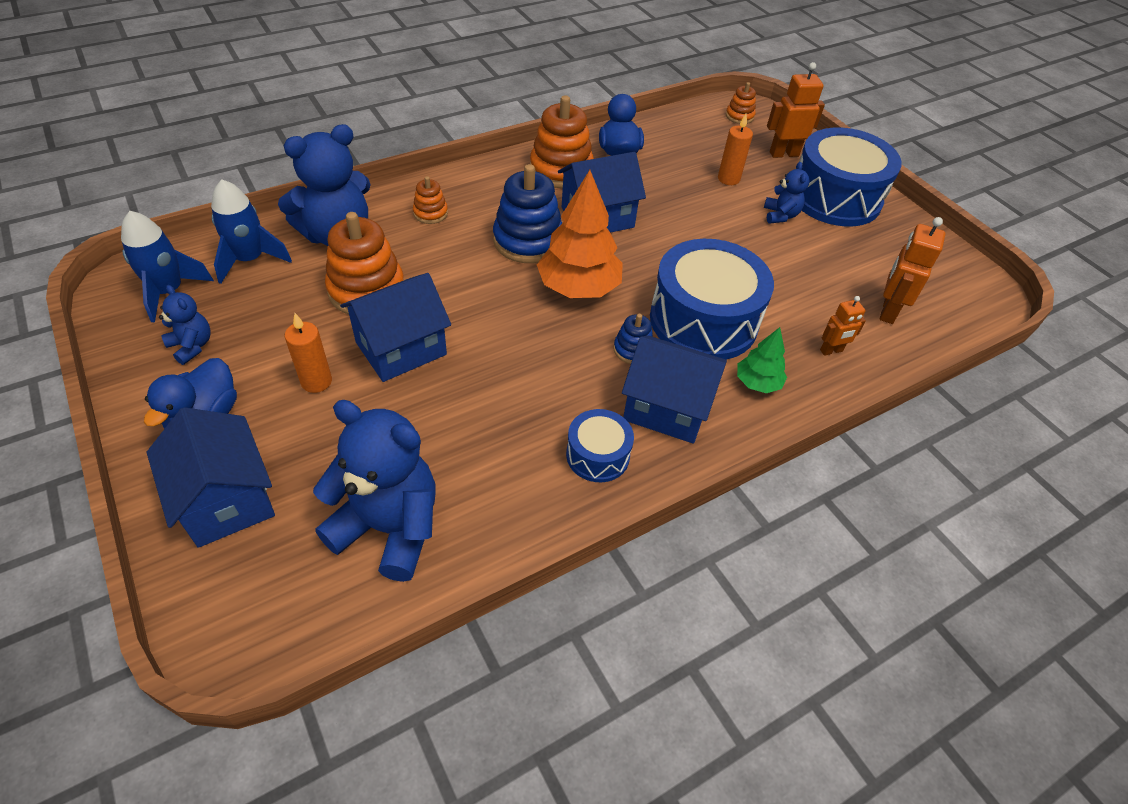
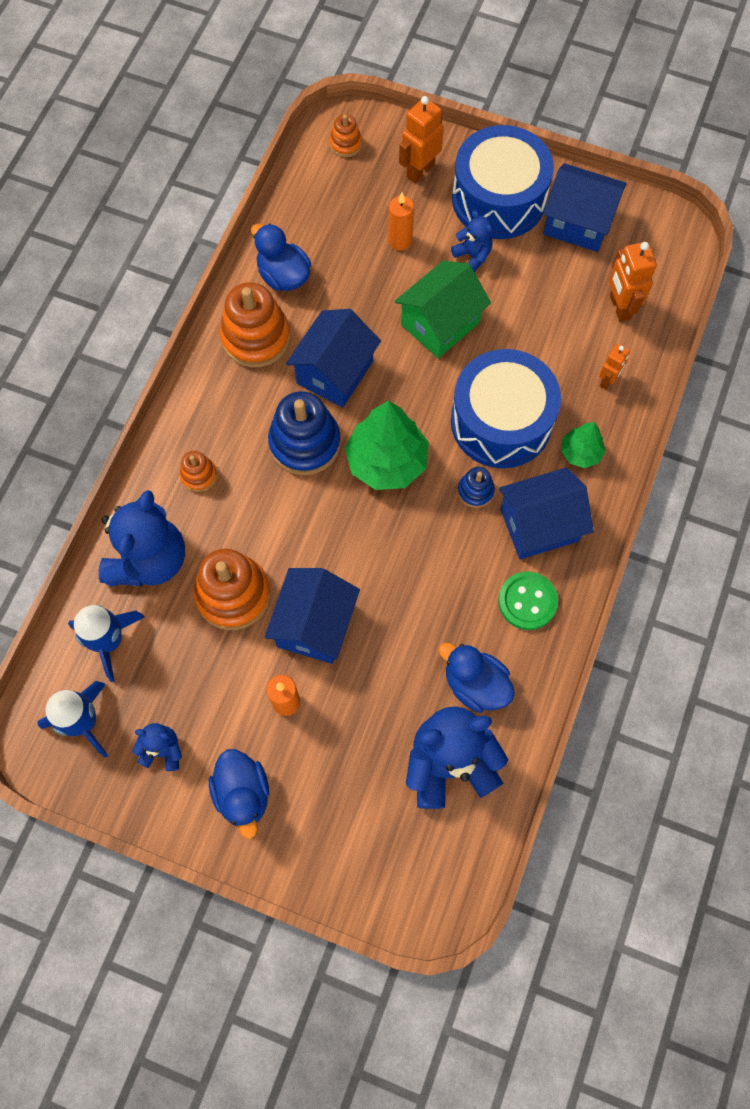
camera: 35 degrees left, 20 degrees up
blue house [147,407,275,548] -> blue house moved to [543,163,627,252]
orange tree [537,170,623,298] -> green tree [345,401,429,490]
blue drum [566,409,634,482] -> green button [498,571,558,630]
none -> green house [395,261,491,358]
none -> blue duck [439,643,515,713]

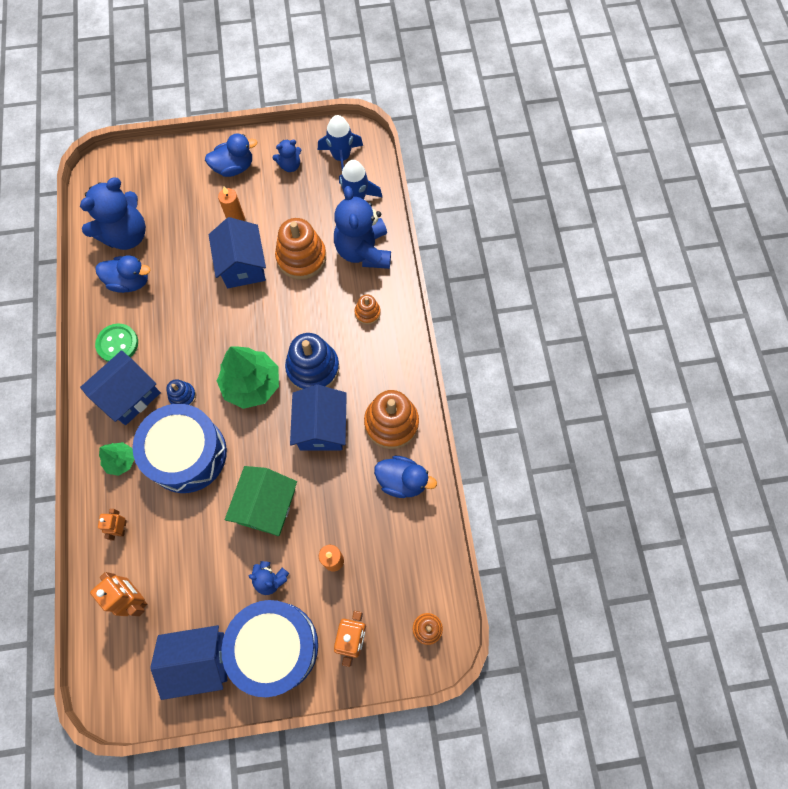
camera: 150 degrees right, 0 degrees up
blue duck [209,749,269,839] -> blue duck turned 120 degrees clockwise [205,133,257,177]

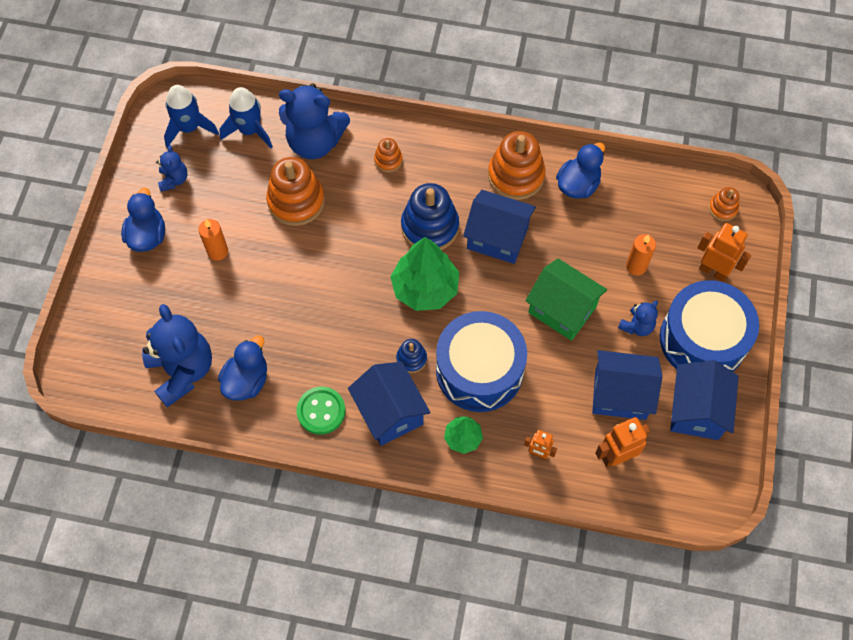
camera: 70 degrees left, 5 degrees down
blue house [209,217,266,288] -> blue house moved to [592,350,663,420]

